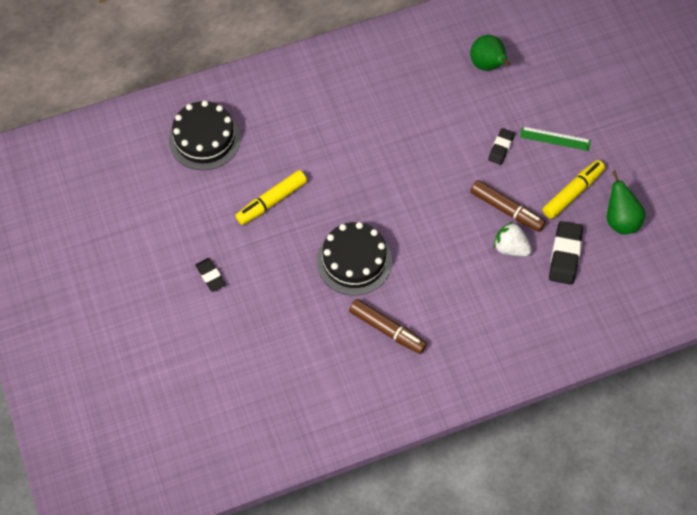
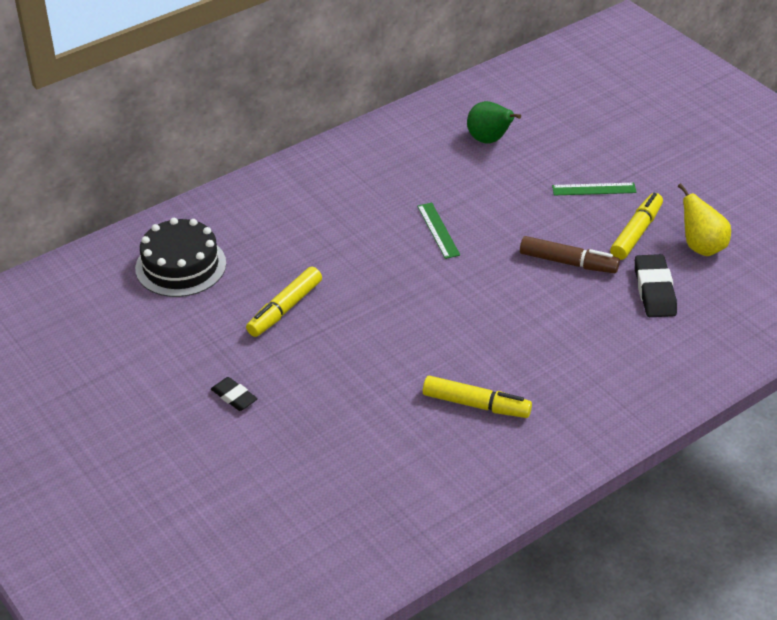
camera: 15 degrees left, 20 degrees down
black cake [317,222,392,296] -> none
brown marker [349,299,427,354] -> yellow marker [423,376,532,418]
black eraser [488,128,515,165] -> none
white strawberry [493,221,532,256] -> none
green pear [607,170,645,235] -> yellow pear [678,183,731,256]
none -> green ruler [417,202,460,259]

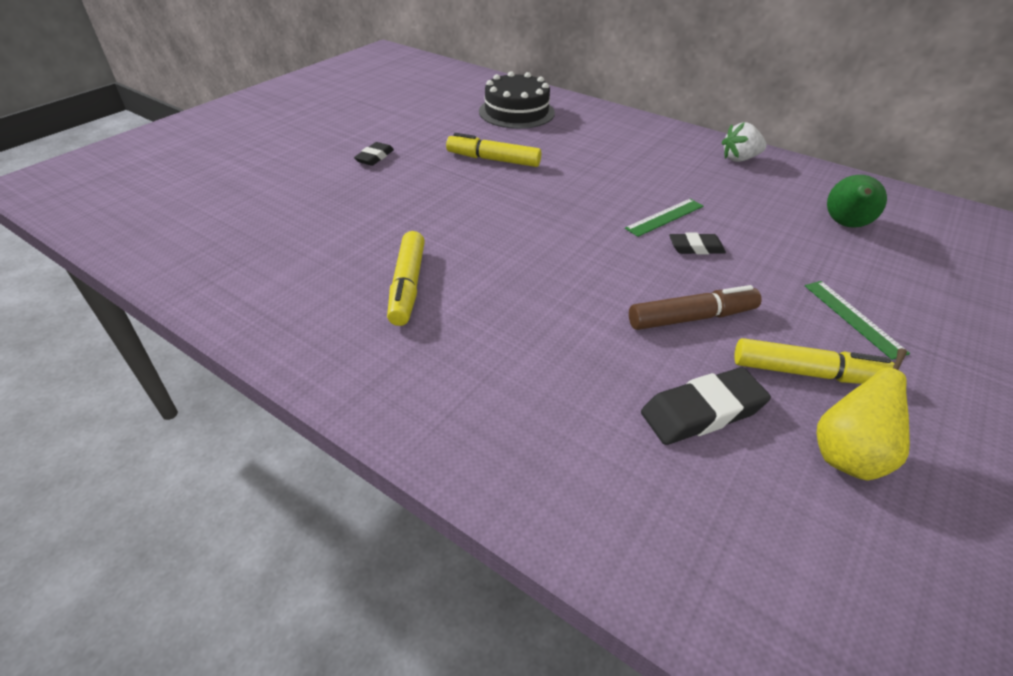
camera: 70 degrees right, 0 degrees up
brown marker [520,236,620,273] -> brown marker turned 105 degrees counterclockwise [629,285,762,330]
none -> black eraser [669,233,726,254]
none -> white strawberry [722,122,767,162]

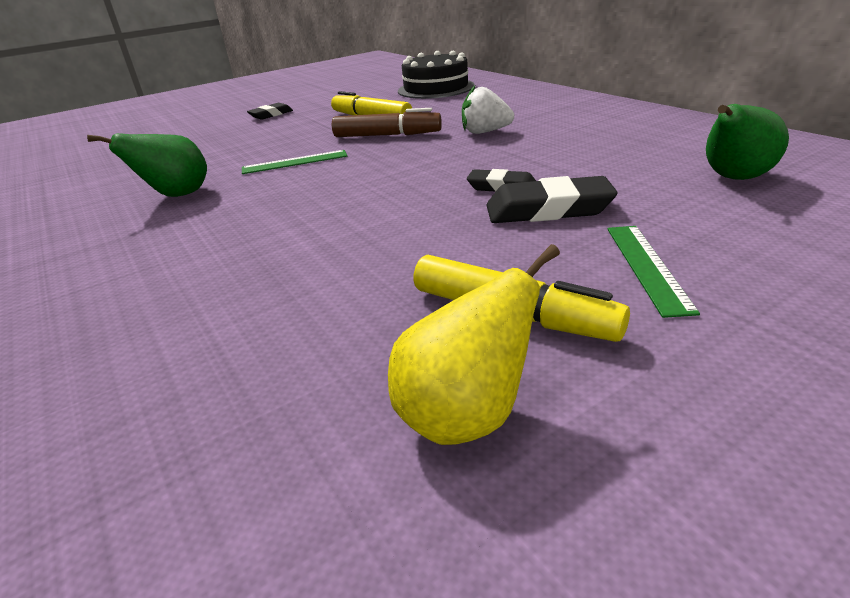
camera: 25 degrees right, 10 degrees down
yellow marker [387,231,425,326] -> green pear [87,133,207,197]
green ruler [625,199,703,237] -> green ruler moved to [242,150,347,174]
brown marker [629,285,762,330] -> brown marker moved to [332,108,442,137]
black eraser [641,367,771,445] -> black eraser moved to [486,176,617,223]
white strawberry [722,122,767,162] -> white strawberry moved to [462,86,514,134]

